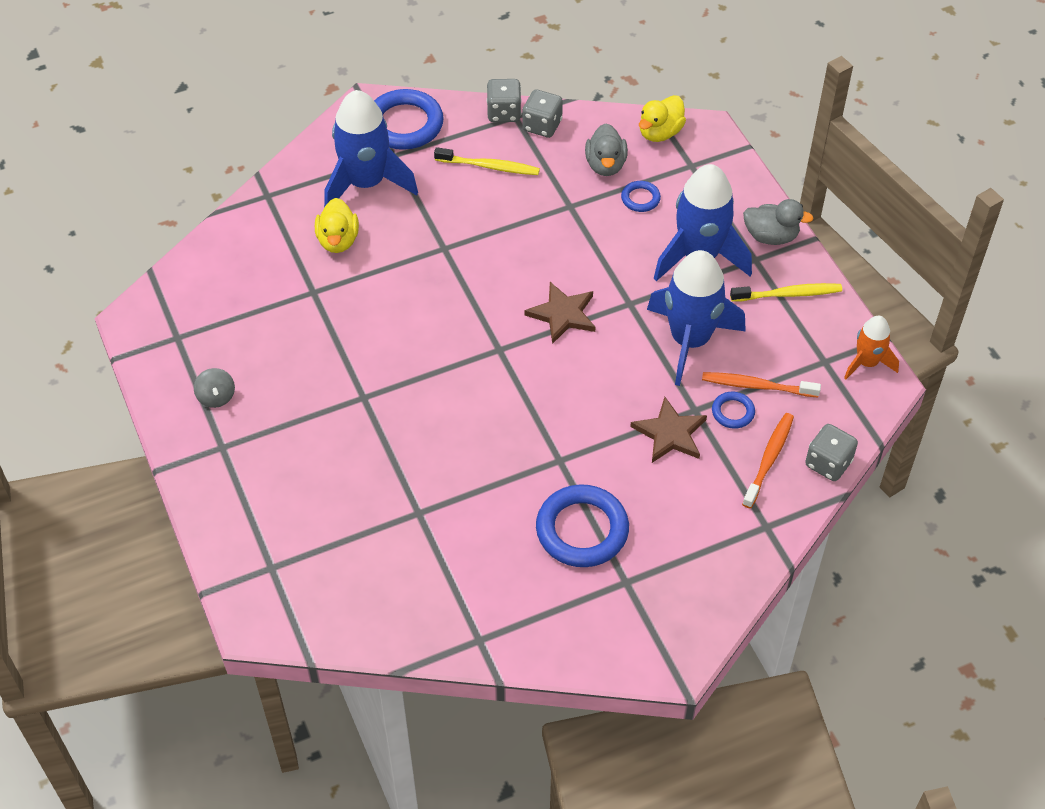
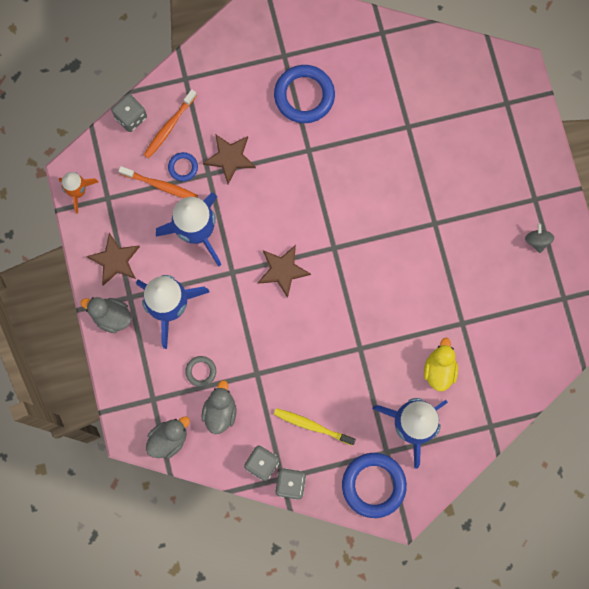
camera: 170 degrees left, 25 degrees up
blue ring [621,181,661,212] -> grey ring [185,356,216,387]
yellow duck [639,95,686,142] -> grey duck [146,417,190,459]
yellow toothbrush [730,283,842,302] -> brown star [86,233,140,286]

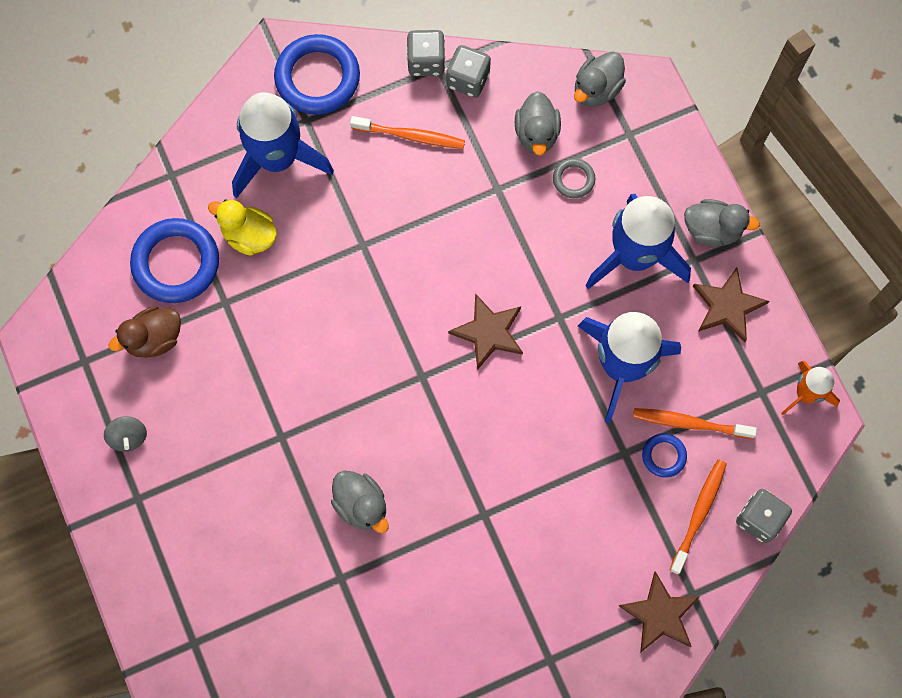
camera: 170 degrees right, 5 degrees down
brown star [203,134,256,184] -> brown star moved to [619,571,700,653]
blue ring [274,65,335,123] -> blue ring moved to [130,218,219,303]
yellow toothbrush [274,408,356,446] -> orange toothbrush [350,116,465,149]
yellow duck [424,338,458,392] -> yellow duck turned 120 degrees clockwise [208,200,277,256]
none -> brown duck [108,306,181,358]
none -> grey duck [331,471,388,533]

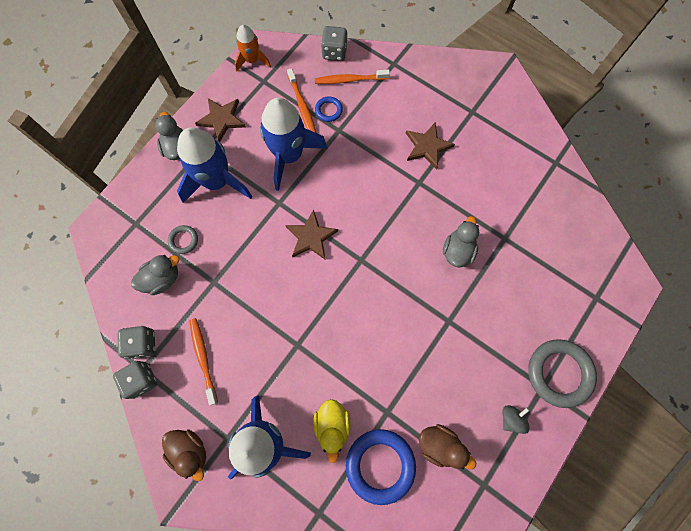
camera: 120 degrees left, 0 degrees up
blue ring [274,34,360,115] -> brown duck [162,430,206,481]
grey duck [574,52,626,107] -> none
brown star [619,571,700,653] -> brown star moved to [406,123,455,169]
none -> grey ring [528,339,597,408]

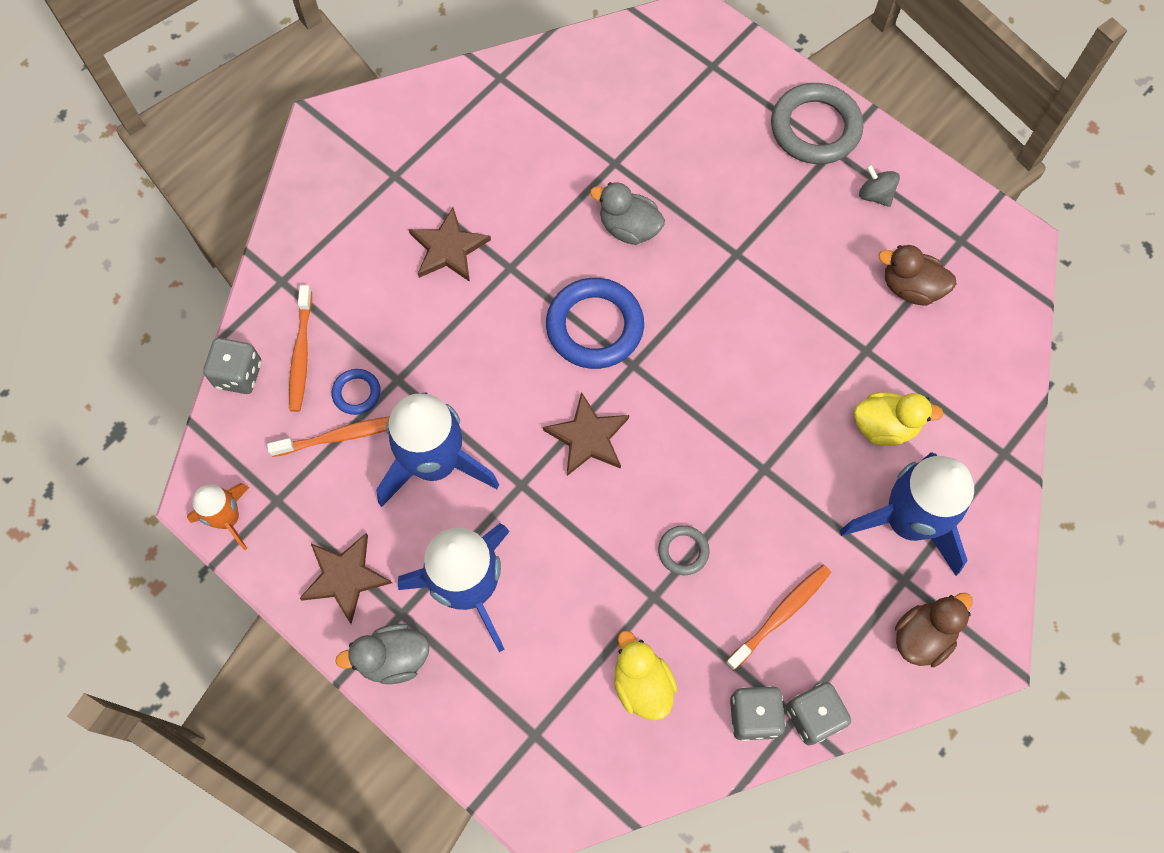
camera: 85 degrees left, 5 degrees down
grey duck [131,255,179,295] -> yellow duck [614,630,678,720]
grey ring [168,225,198,254] -> grey ring moved to [658,525,710,575]
orange toothbrush [189,318,218,405] -> orange toothbrush turned 150 degrees clockwise [726,565,831,670]
blue ring [346,429,416,505] -> blue ring moved to [546,278,644,369]
brown duck [419,424,476,469] -> brown duck turned 105 degrees counterclockwise [878,245,957,306]

